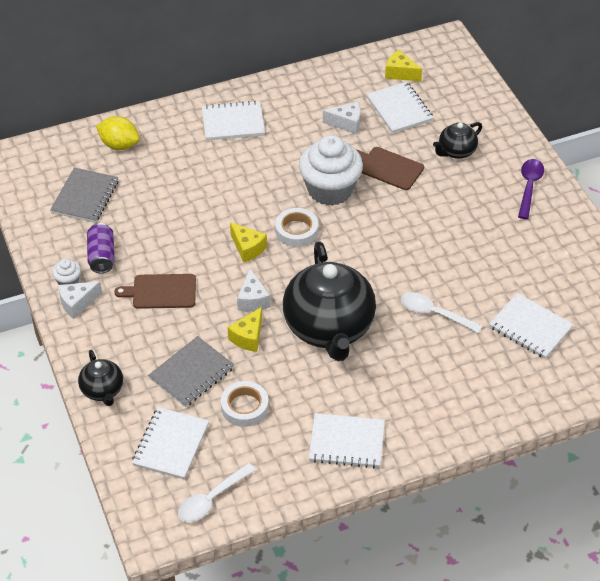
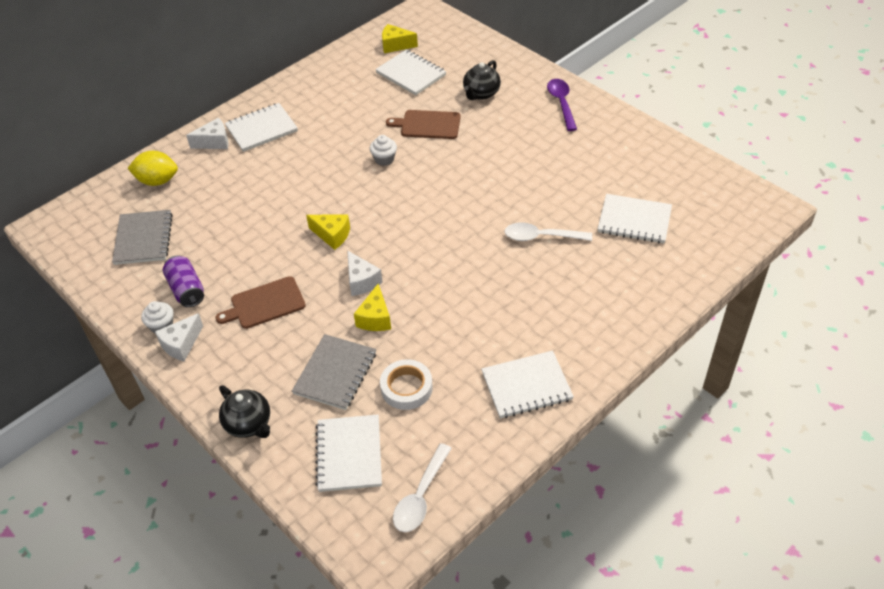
camera: 20 degrees left, 0 degrees up
white tape [275,208,318,247] -> none
black teapot [283,241,376,361] -> none
white cupcake [299,135,363,206] -> white cupcake [370,135,397,166], size x0.43
white cheese [323,102,360,134] -> white cheese moved to [186,118,229,149]

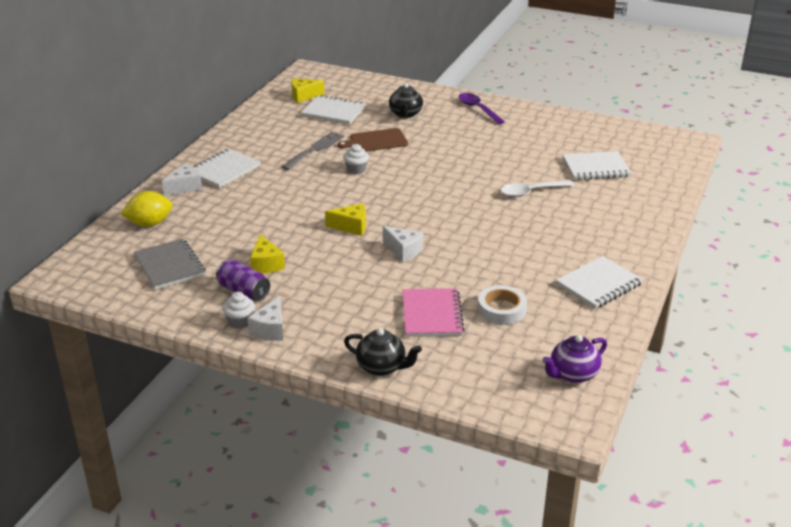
camera: 25 degrees left, 15 degrees down
brown cutting board [216,276,306,329] -> none
grey notebook [292,334,376,410] -> pink notebook [403,288,465,337]
white notebook [315,415,382,492] -> none
yellow cheese [354,284,391,331] -> yellow cheese moved to [250,234,285,274]
white spoon [393,443,452,532] -> purple teapot [542,335,607,383]
none -> grey fork [281,132,345,170]

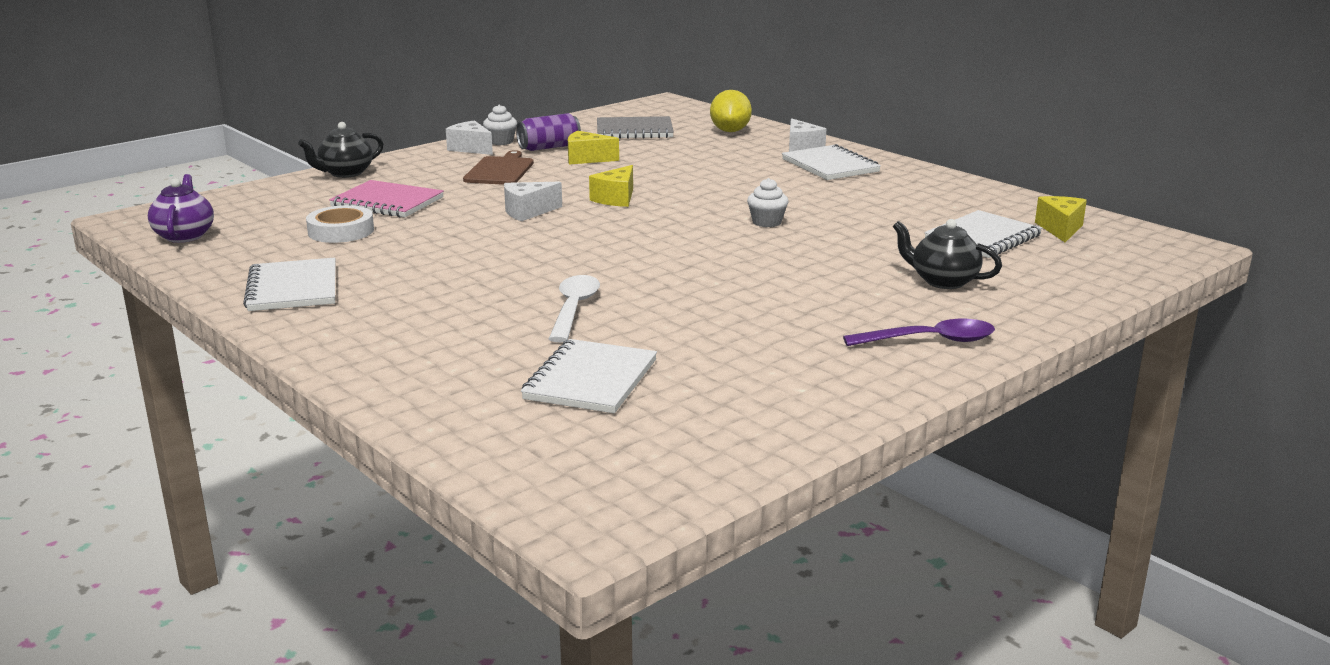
camera: 115 degrees right, 10 degrees down
grey fork [281,132,345,170] -> none
brown cutting board [338,128,408,152] -> brown cutting board moved to [463,150,534,185]

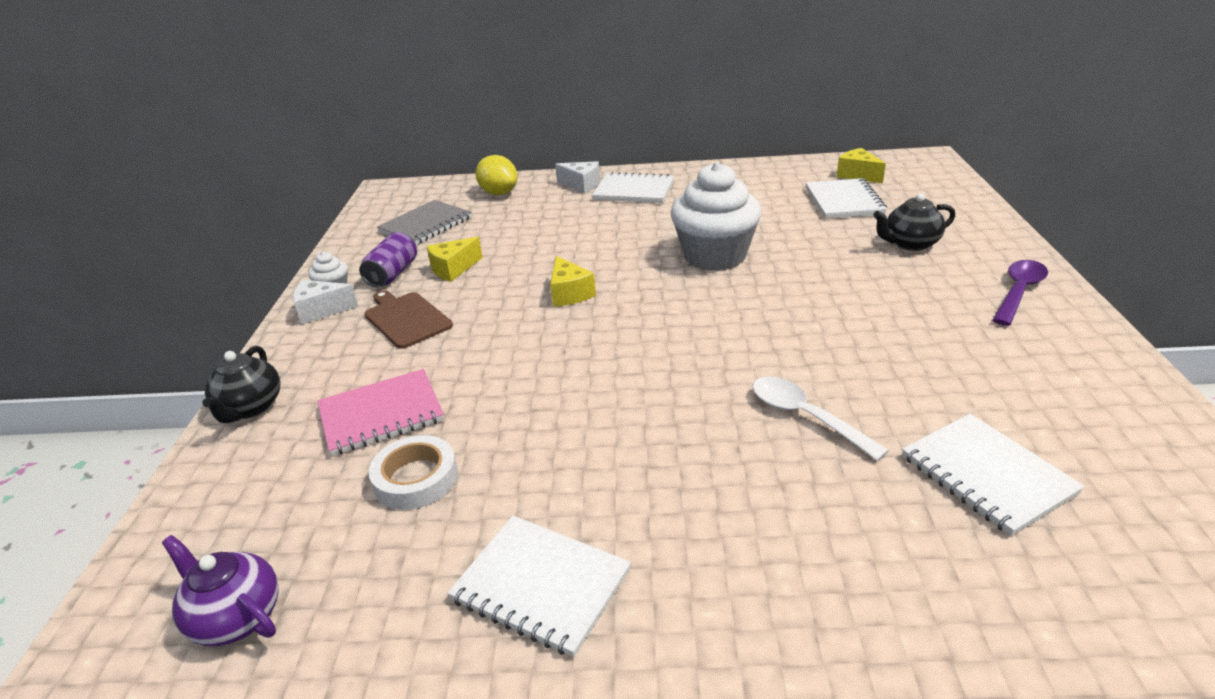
camera: 45 degrees left, 10 degrees up
white cheese [504,182,562,221] -> none
white cupcake [747,178,789,227] -> white cupcake [671,162,762,271], size x2.32

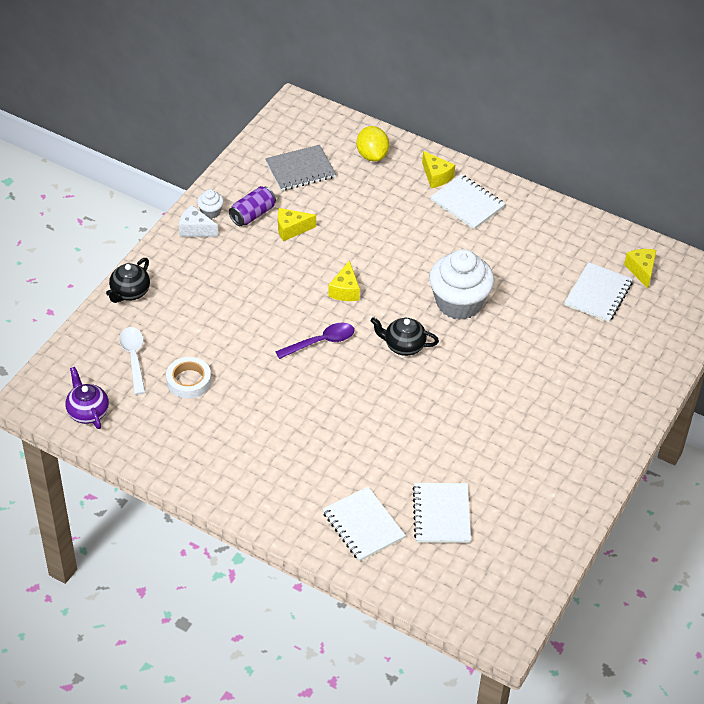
camera: 25 degrees right, 15 degrees up
pink notebook [318,369,444,456] -> none
brown cutting board [364,290,453,349] -> none
white notebook [447,515,631,657] -> white notebook moved to [323,487,406,561]
white cheese [555,161,600,194] -> yellow cheese [422,151,455,188]
white spoon [752,377,889,461] -> white spoon moved to [119,327,145,395]
black teapot [873,193,955,251] -> black teapot moved to [370,317,439,356]
purple spoon [993,260,1048,326] -> purple spoon moved to [275,323,354,359]

